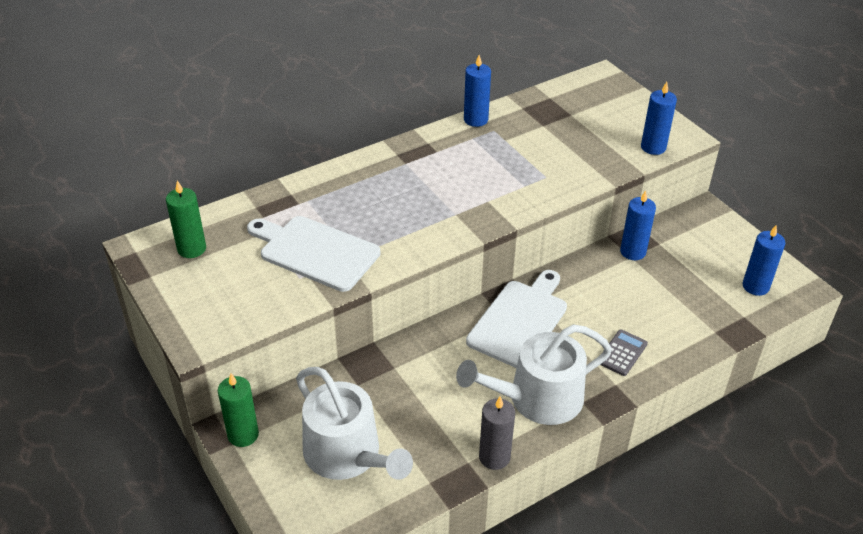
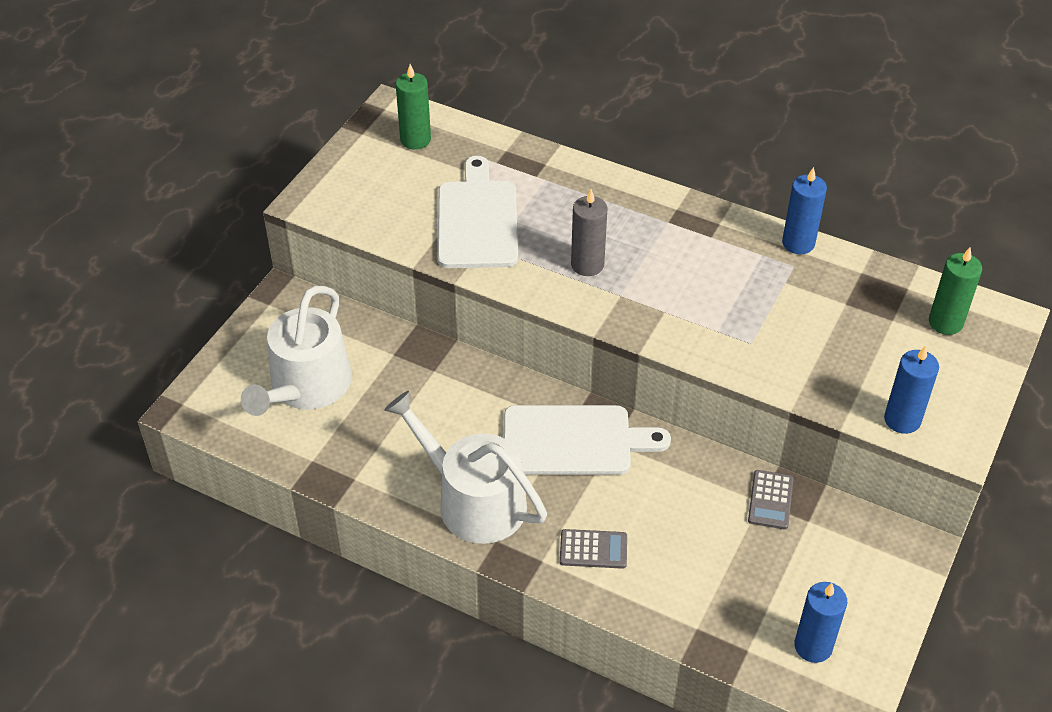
camera: 60 degrees right, 5 degrees up
green candle [218,374,259,447] -> green candle moved to [929,247,982,335]
grey candle [479,396,515,470] -> grey candle moved to [571,189,608,276]
blue candle [620,190,656,260] -> grey calculator [748,470,794,529]

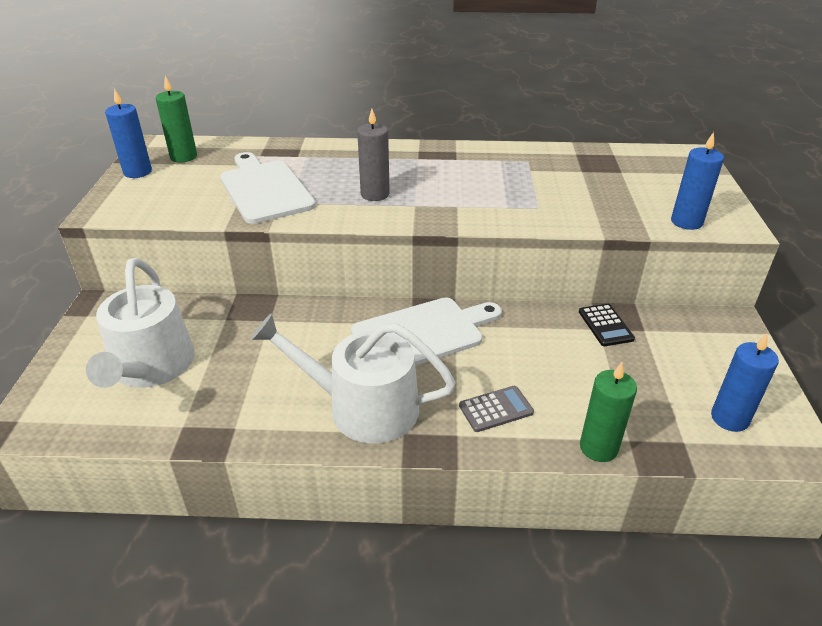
camera: 25 degrees left, 10 degrees down
grey calculator [748,470,794,529] -> black calculator [579,304,635,346]
blue candle [782,167,827,254] -> blue candle moved to [105,89,152,178]
green candle [929,247,982,335] -> green candle moved to [580,362,637,462]

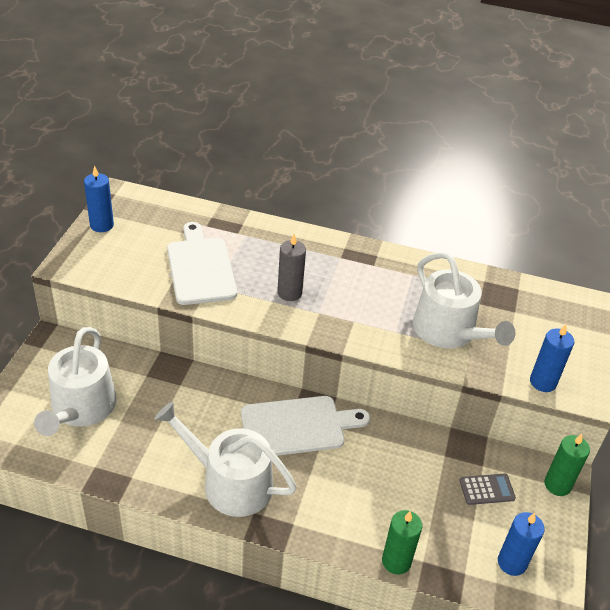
camera: 10 degrees right, 5 degrees up
green candle [155,76,197,163] -> green candle moved to [544,434,590,496]
grey calculator [459,386,534,432] -> grey calculator moved to [459,474,516,505]
black calculator [579,304,635,346] -> none
none -> white watering can [413,252,515,349]

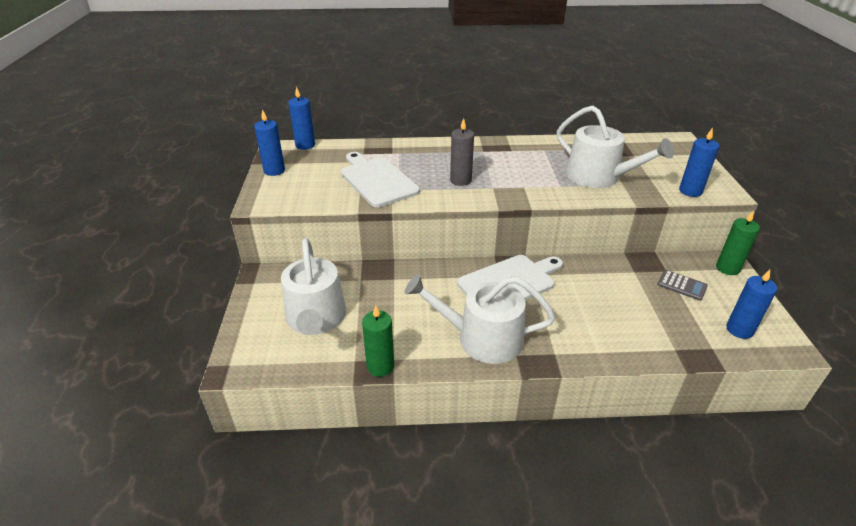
camera: 15 degrees left, 5 degrees down
green candle [382,510,422,575] -> green candle moved to [362,305,394,377]
grey calculator [459,474,516,505] -> grey calculator turned 60 degrees clockwise [657,270,708,301]
none -> blue candle [288,87,315,150]

